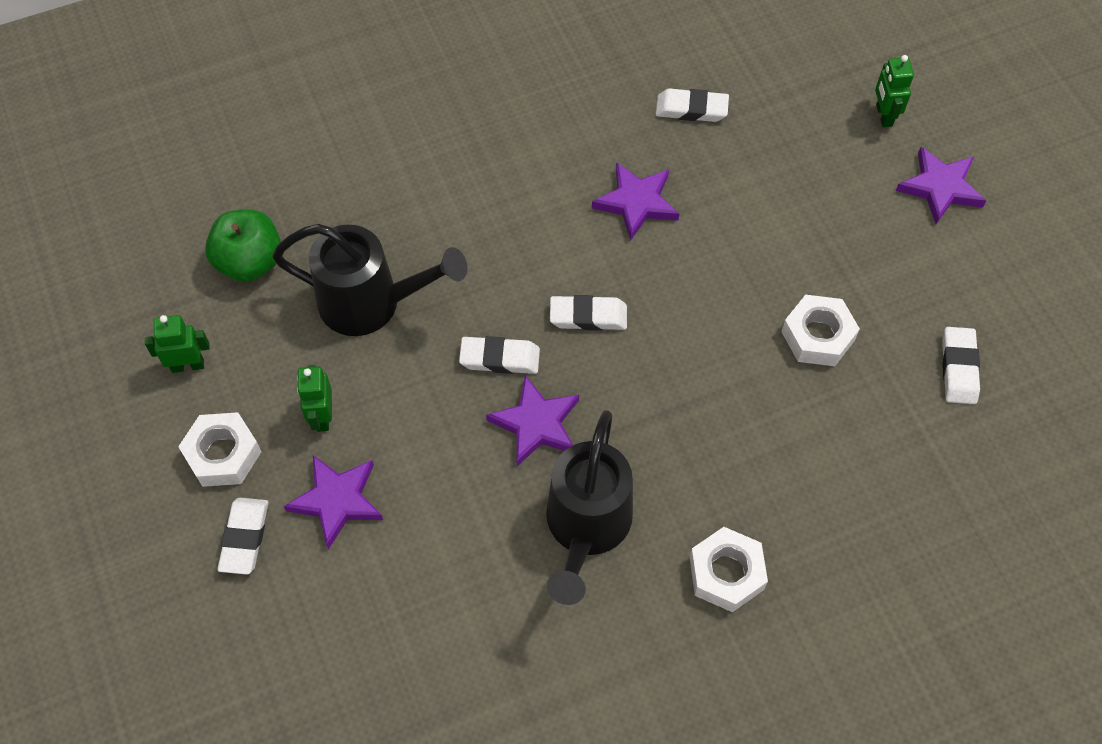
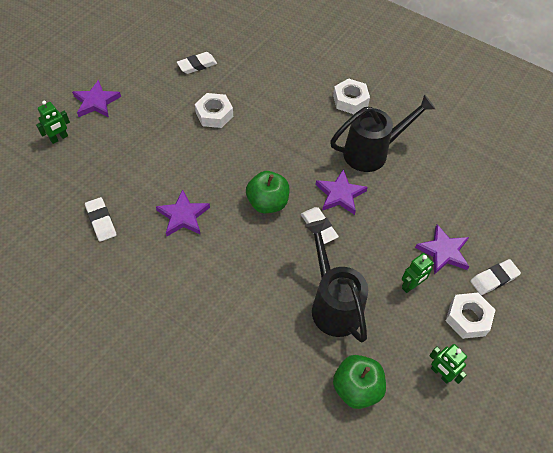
camera: 125 degrees left, 5 degrees down
white eraser [550,295,627,331] -> green apple [246,171,290,213]

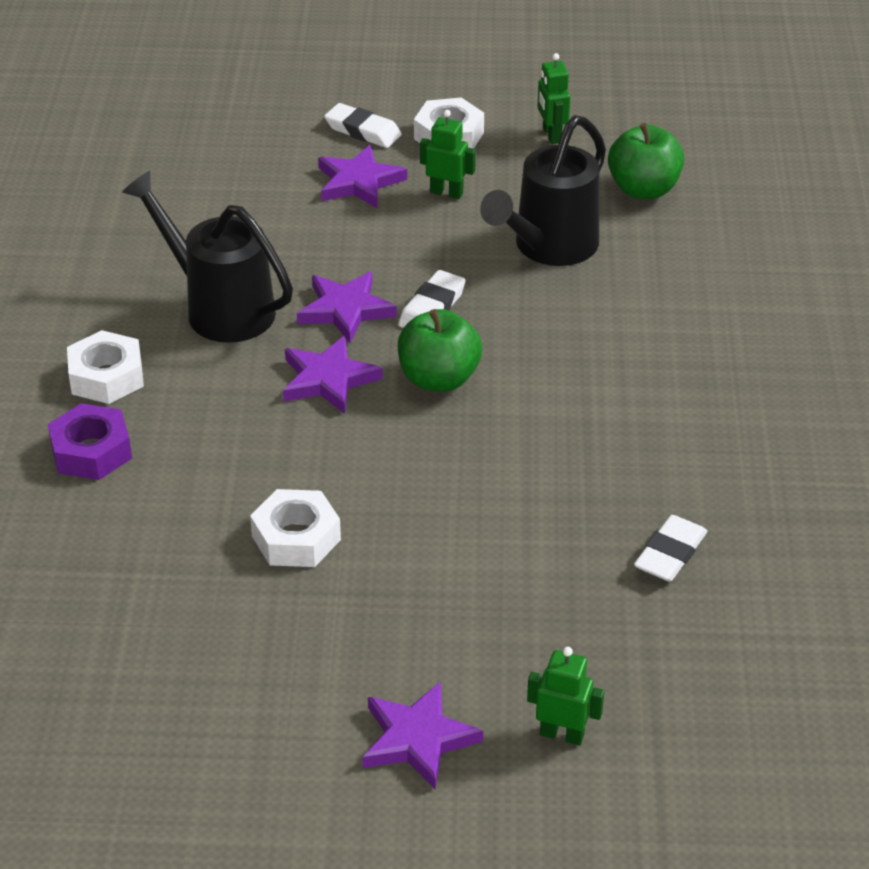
camera: 120 degrees left, 15 degrees down
purple star [156,189,210,236] -> purple star moved to [283,336,383,414]
white eraser [177,52,217,74] -> none
green robot [429,344,467,384] -> green robot turned 150 degrees clockwise [538,53,570,144]
none -> purple nut [48,403,132,480]

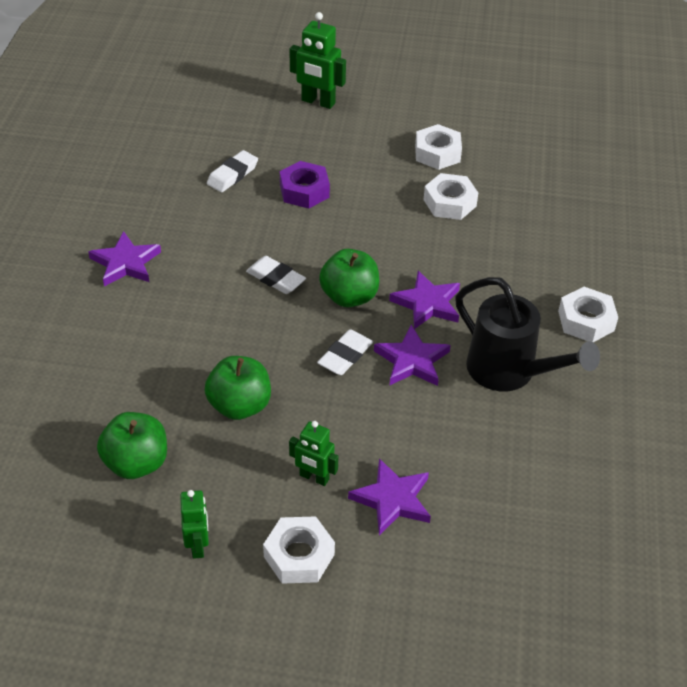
camera: 175 degrees left, 5 degrees up
purple nut [48,403,132,480] -> purple nut moved to [280,161,330,208]
white eraser [324,103,402,148] -> white eraser moved to [246,256,306,294]
purple star [362,681,483,790] -> purple star moved to [88,231,161,286]
black watering can [480,115,606,266] -> green apple [204,356,271,420]
green robot [527,647,604,746] -> green robot [289,12,346,109], size x1.55
none -> white nut [415,124,462,170]

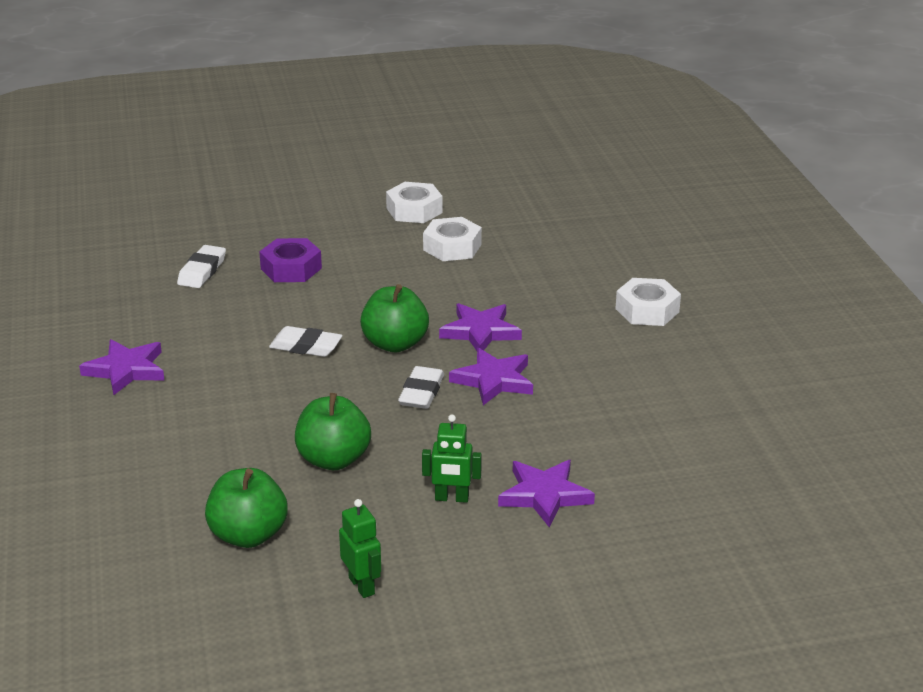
camera: 20 degrees left, 15 degrees down
white nut [263,516,335,584] -> none
green robot [289,12,346,109] -> none
black watering can [455,277,600,391] -> none

